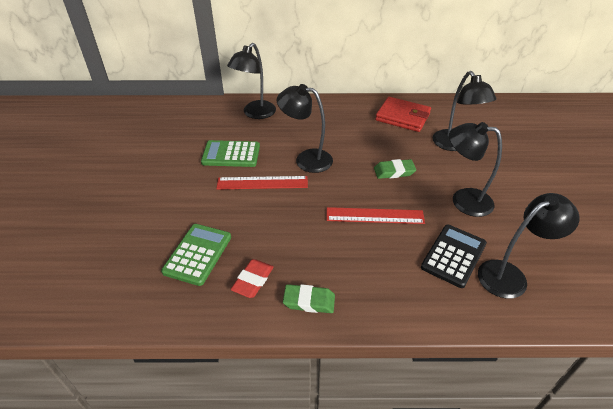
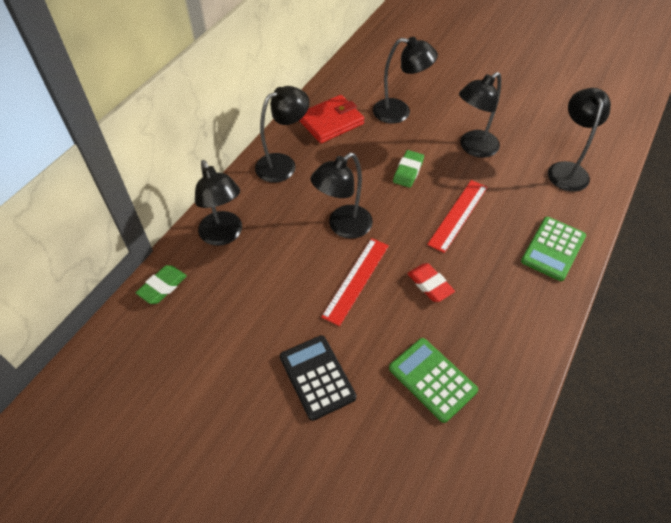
camera: 60 degrees left, 10 degrees up
green calculator [201,140,260,167] -> green calculator moved to [521,217,586,281]
red eraser [231,259,274,298] -> red eraser moved to [407,263,455,302]
green eraser [283,284,335,313] -> green eraser moved to [136,265,187,304]
black calculator [421,224,487,288] -> black calculator moved to [280,335,356,421]
none -> black lamp [255,86,309,183]

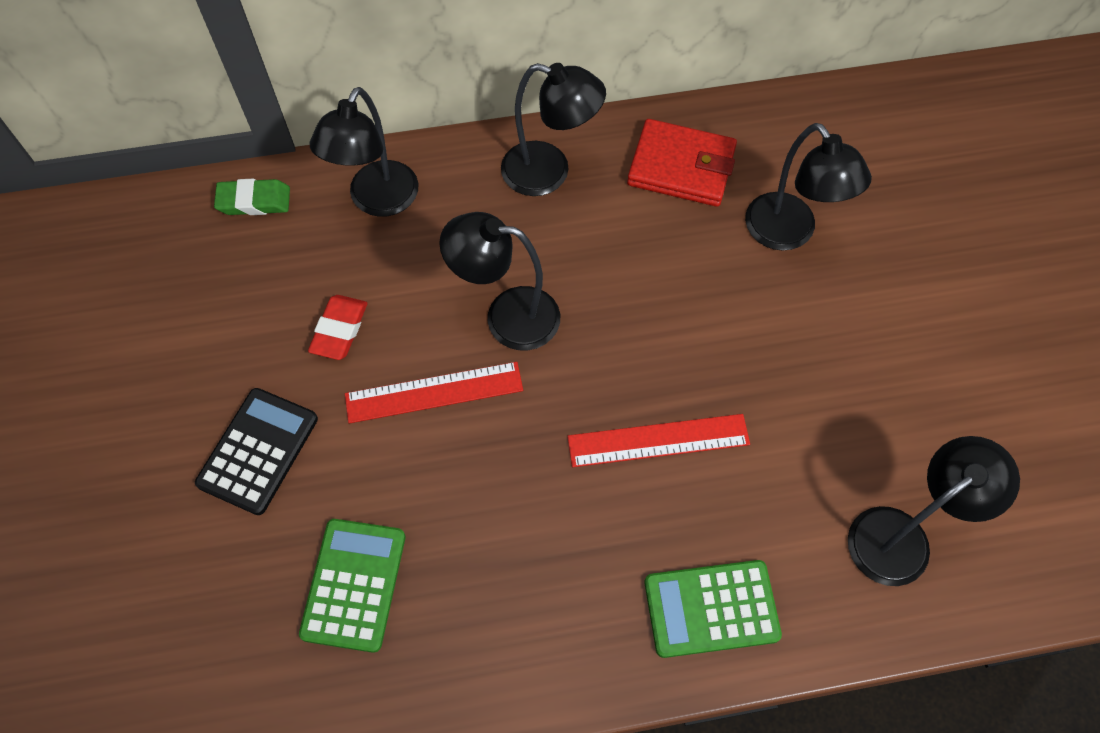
camera: 50 degrees right, 10 degrees up
green eraser [393,150,424,188] -> none
red eraser [407,263,455,302] -> red eraser moved to [308,295,367,360]
black lamp [459,72,501,158] -> none

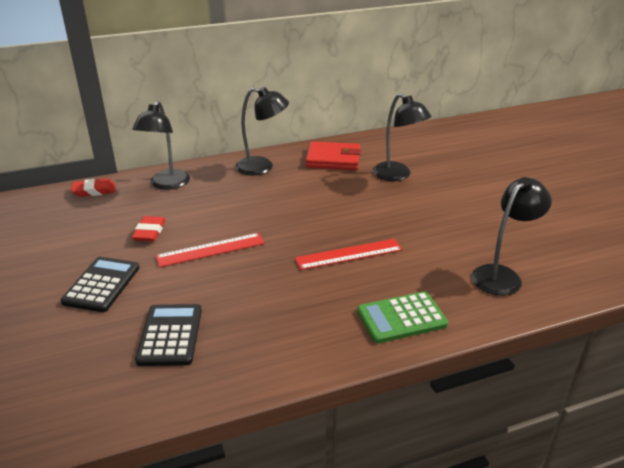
camera: 10 degrees left, 30 degrees down
green eraser [214,179,290,215] -> red eraser [71,178,115,197]
green calculator [299,519,405,653] -> black calculator [135,304,202,366]
black lamp [439,212,560,350] -> none

